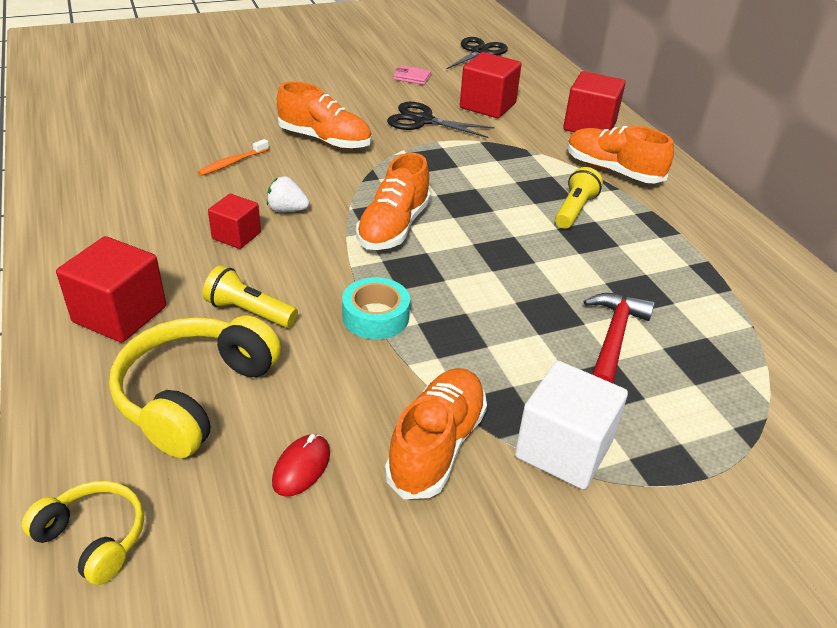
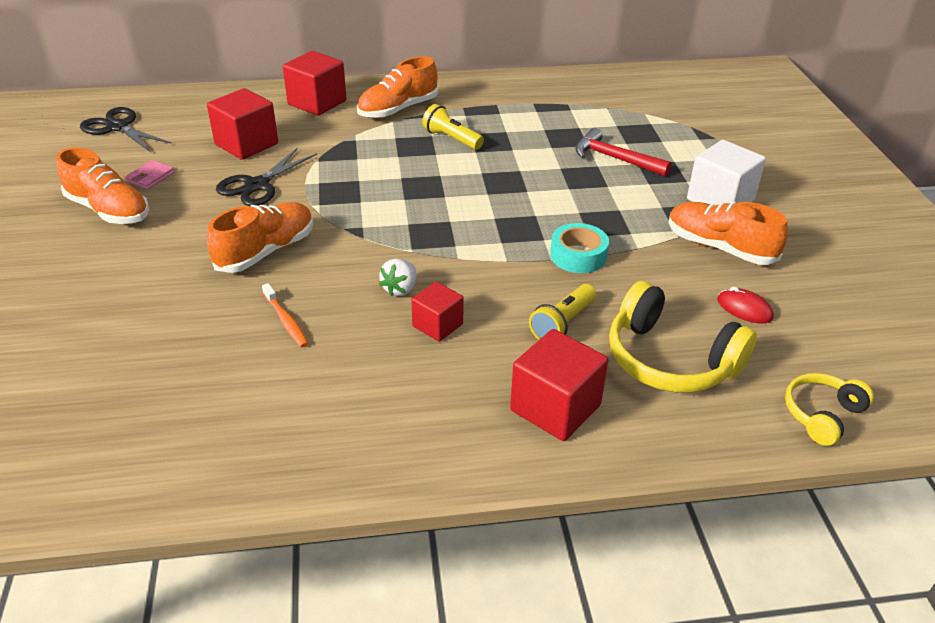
camera: 75 degrees left, 0 degrees up
orange shoe [356,153,431,250] -> orange shoe moved to [57,147,149,224]

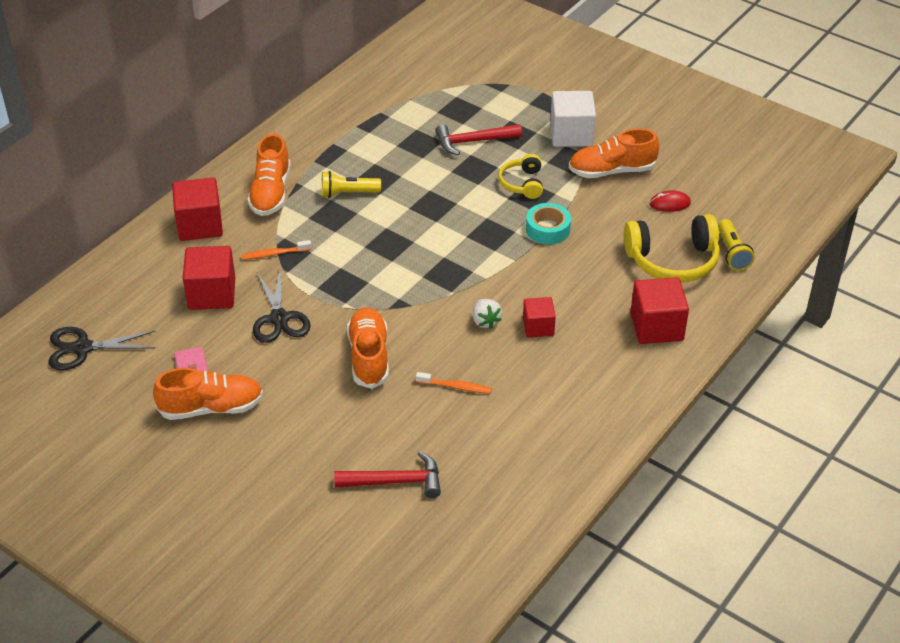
camera: 45 degrees left, 5 degrees up
yellow flashlight [529,284,597,340] -> yellow flashlight moved to [718,219,755,271]
yellow headphones [785,373,874,446] -> yellow headphones moved to [498,154,543,199]
none -> orange toothbrush [241,240,312,260]
none -> red hammer [334,451,441,498]

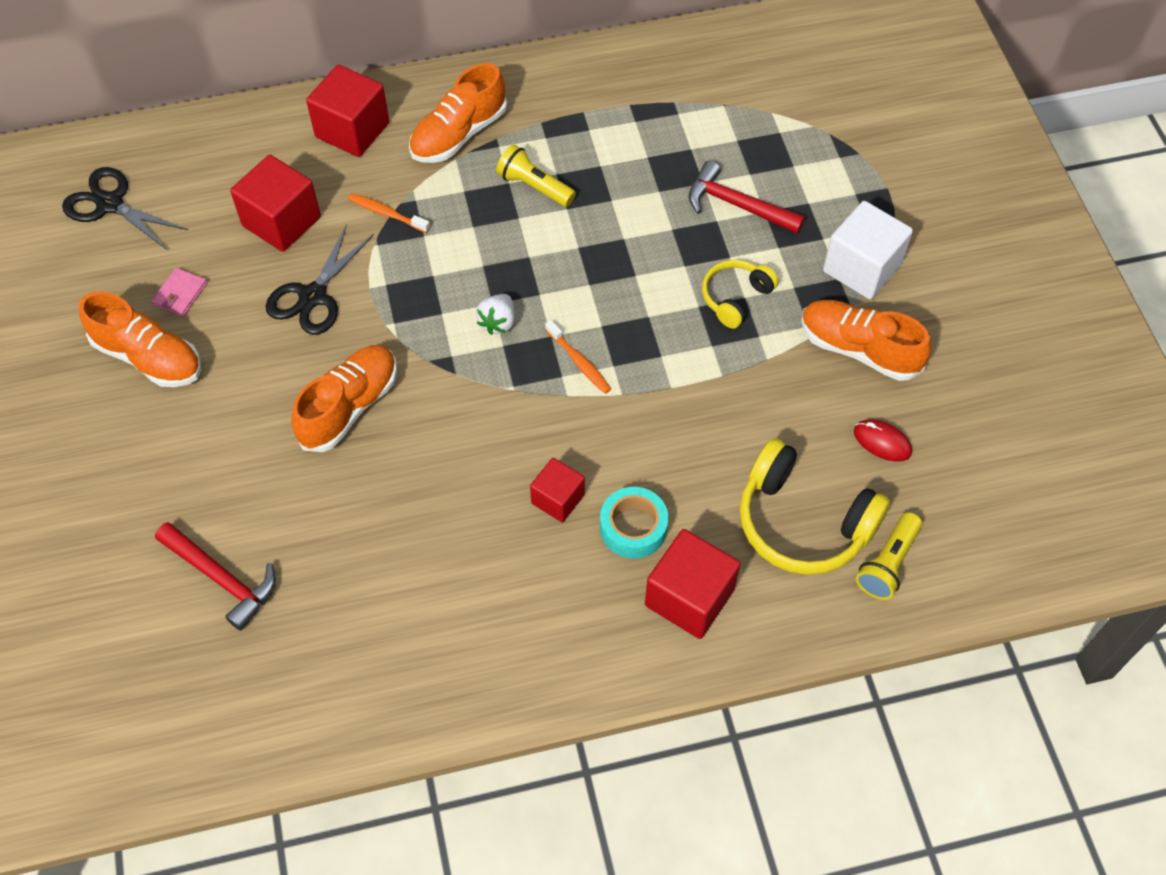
camera: 40 degrees right, 15 degrees up
orange toothbrush [416,372,492,394] -> orange toothbrush moved to [545,320,611,394]
white strawberry [473,299,502,329] -> white strawberry moved to [476,294,515,335]
turquoise tape [526,203,571,245] -> turquoise tape moved to [600,487,668,558]

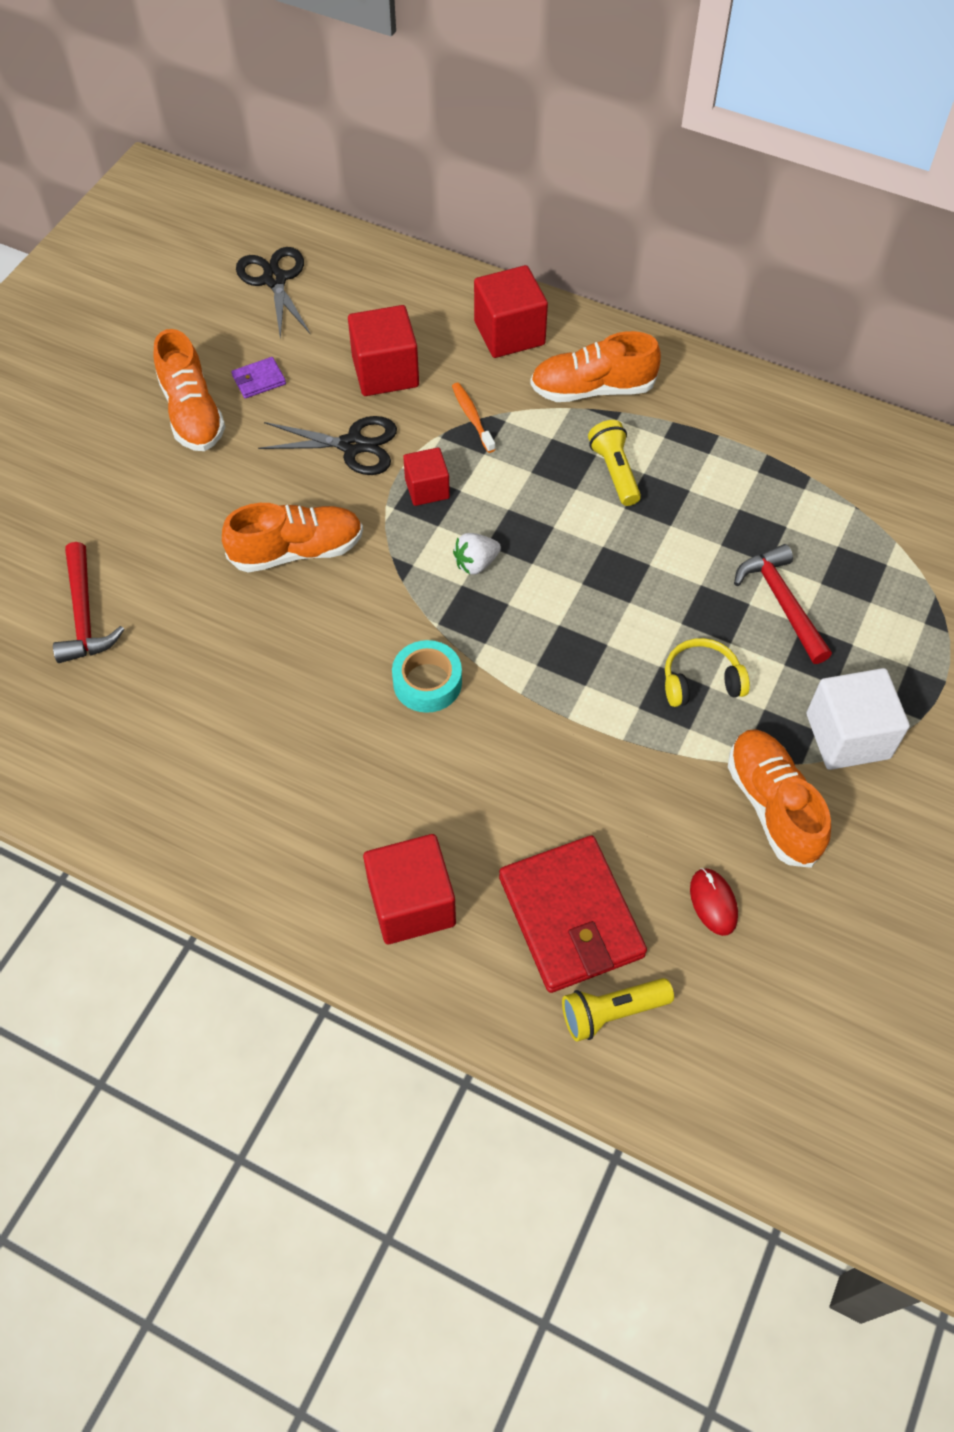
camera: 40 degrees right, 0 degrees up
pink wallet [152,268,207,317] -> purple wallet [231,357,286,399]
black scissors [266,224,374,335] -> black scissors turned 150 degrees counterclockwise [258,416,397,475]
red cube [530,458,585,522] -> red cube moved to [403,447,450,506]
orange toothbrush [545,320,611,394] -> none
turquoise tape [600,487,668,558] -> turquoise tape moved to [392,640,462,713]
yellow headphones [740,438,890,575] -> red wallet [499,836,647,993]

